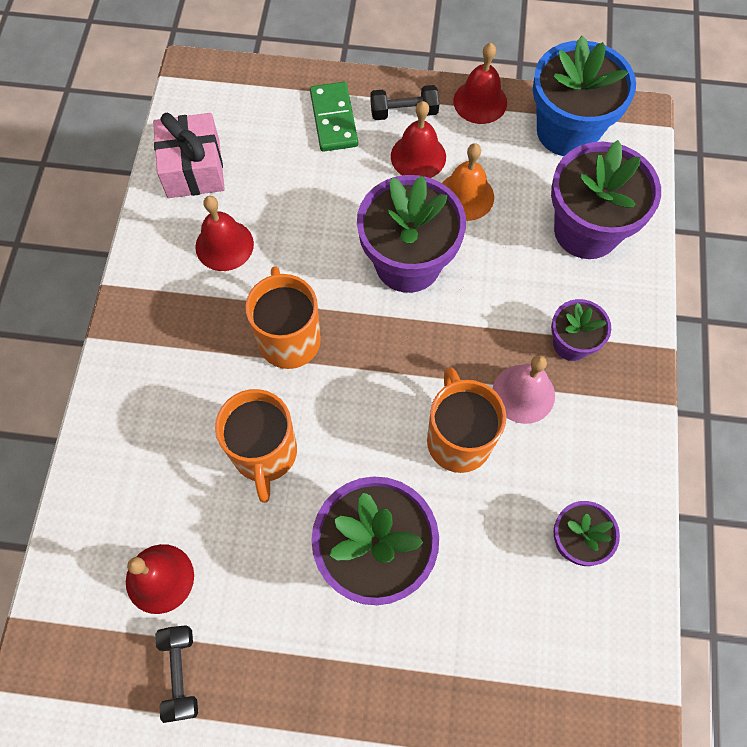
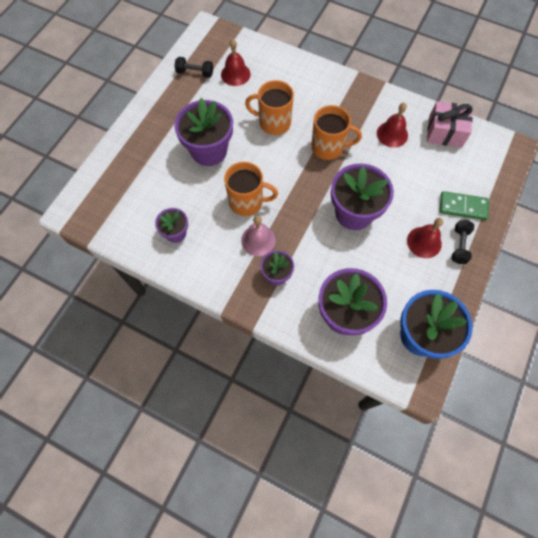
camera: 110 degrees right, 0 degrees up
orange bell [442,143,494,221] -> none
red bell [453,43,507,124] -> none

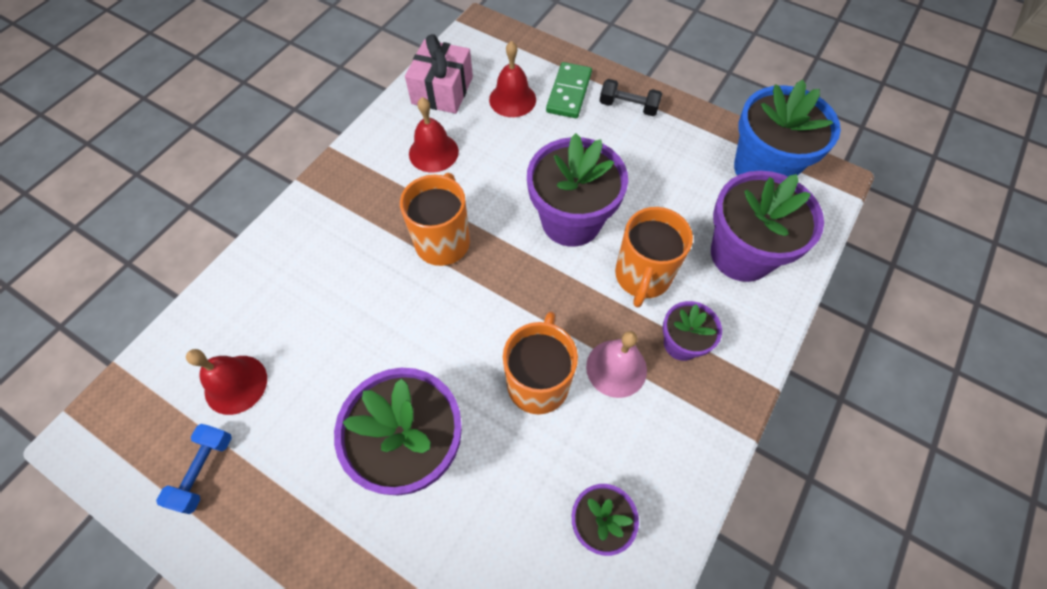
camera: 85 degrees left, 5 degrees down
black dumbbell [174,57,213,78] -> blue dumbbell [156,424,232,514]
orange mug [245,80,294,135] -> orange mug moved to [615,207,693,308]
red bell [407,218,443,258] -> red bell moved to [489,41,536,117]

